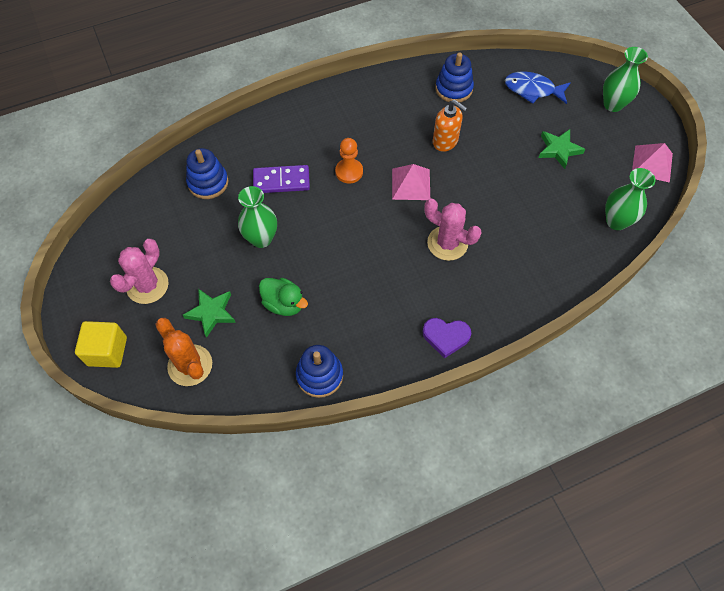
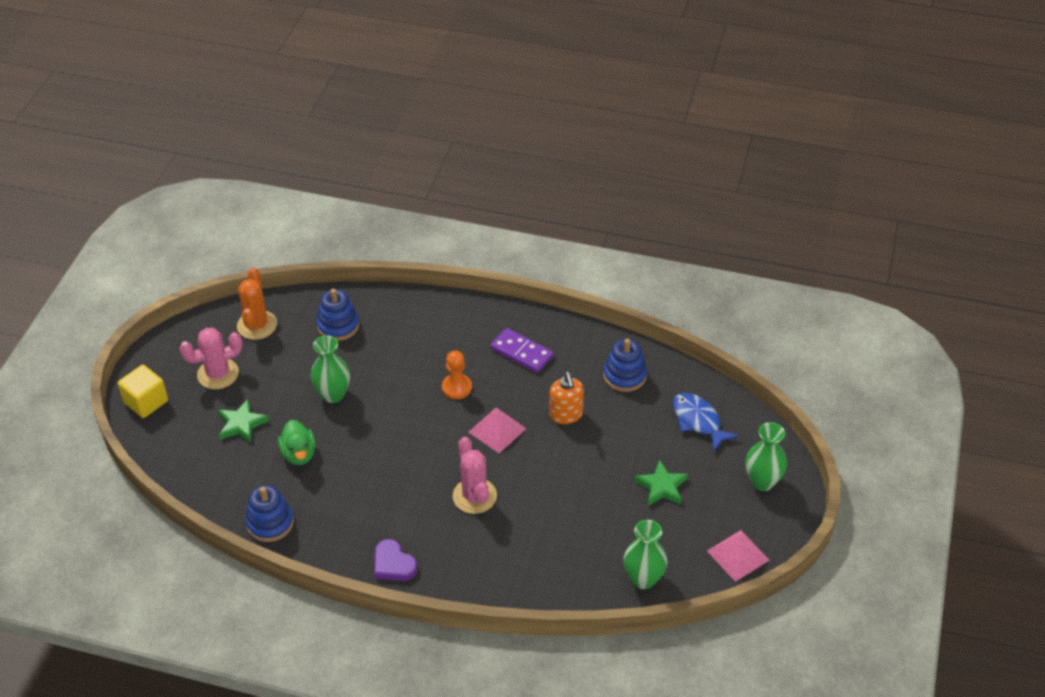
camera: 40 degrees right, 15 degrees down
orange cactus [155,318,212,386] -> orange cactus moved to [237,268,277,340]
purple domino [253,165,310,193] -> purple domino moved to [490,328,553,373]

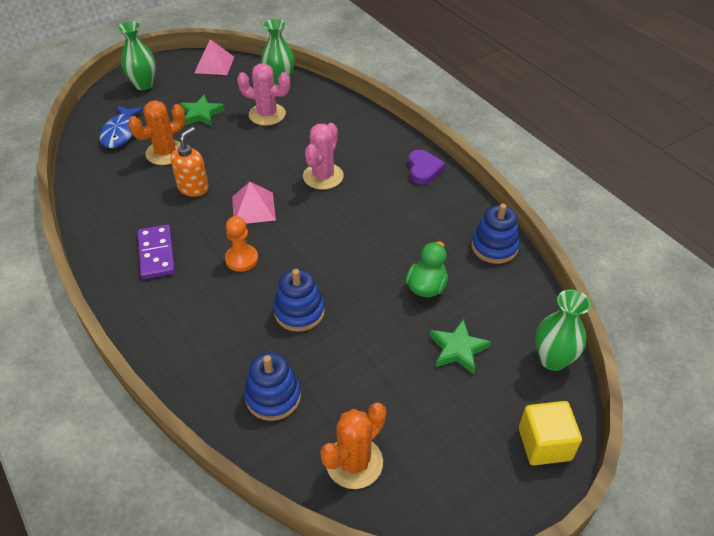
camera: 140 degrees left, 0 degrees up
pink cactus [179,328,243,389] -> pink cactus moved to [237,63,290,126]
green vase [311,335,350,403] -> green vase moved to [535,289,590,371]
blue stacking toy [603,338,647,392] -> blue stacking toy moved to [273,268,325,332]
none -> orange cactus [128,100,185,165]

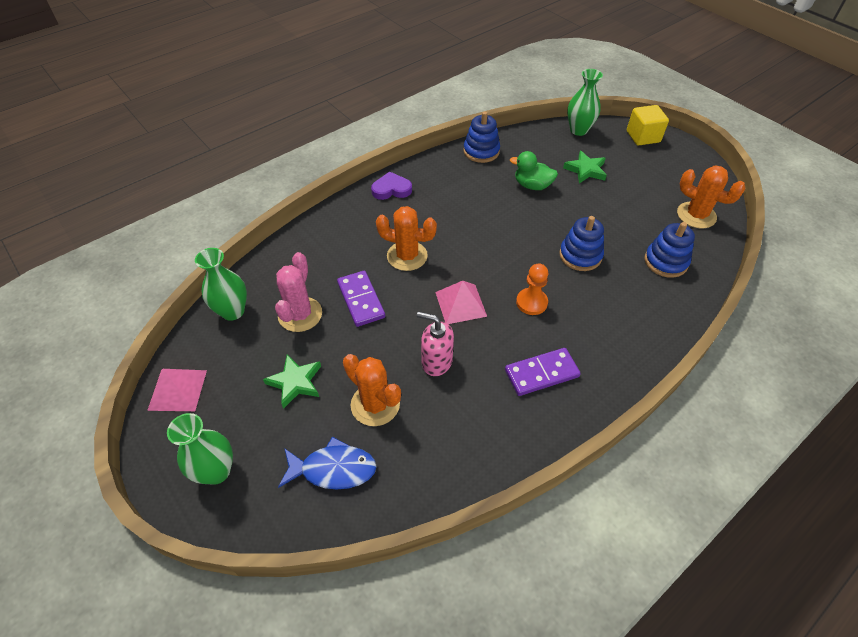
camera: 95 degrees left, 5 degrees up
orange soap dispenser [171,127,209,197] -> pink soap dispenser [417,312,454,376]
pink cactus [303,123,344,190] -> orange cactus [376,206,437,271]
none -> purple domino [337,271,385,327]

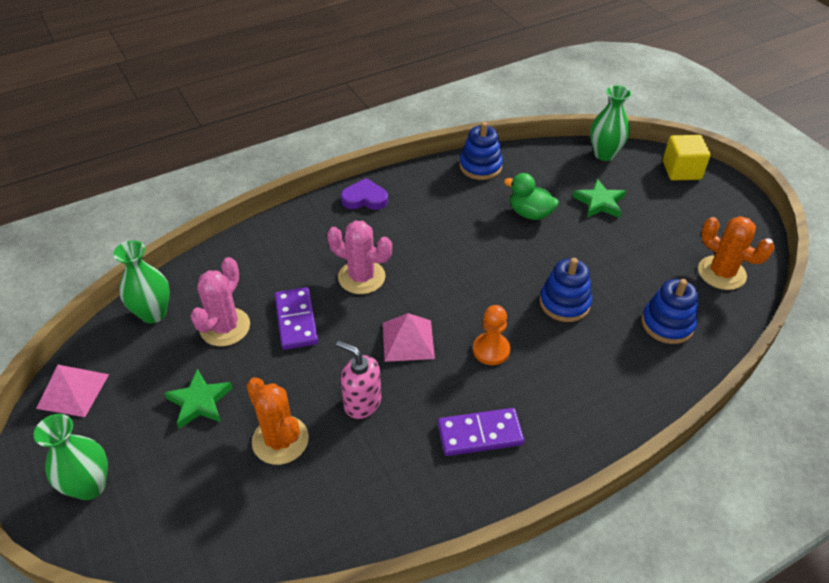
camera: 10 degrees right, 5 degrees down
blue fish [278,437,377,489] -> none
orange cactus [376,206,437,271] -> pink cactus [327,221,392,294]

